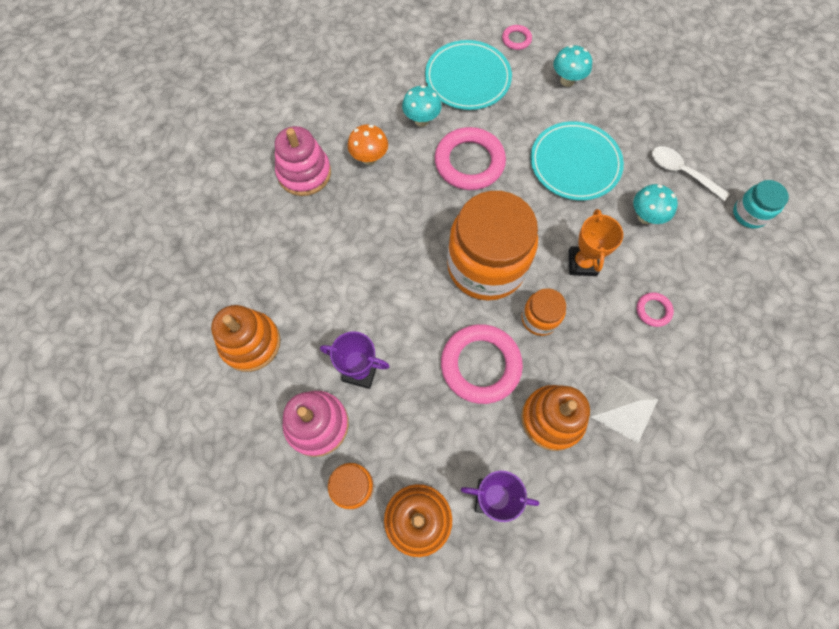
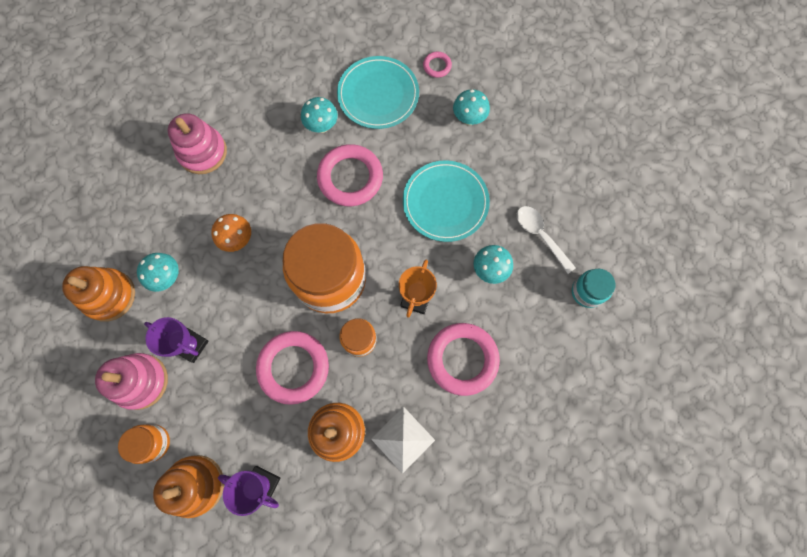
camera: 15 degrees right, 5 degrees up
orange mushroom [348,124,388,165] -> orange mushroom moved to [211,214,251,252]
pink ring [637,292,674,327] -> pink ring [427,323,500,396], size x2.16
none -> turquoise mushroom [137,253,179,292]

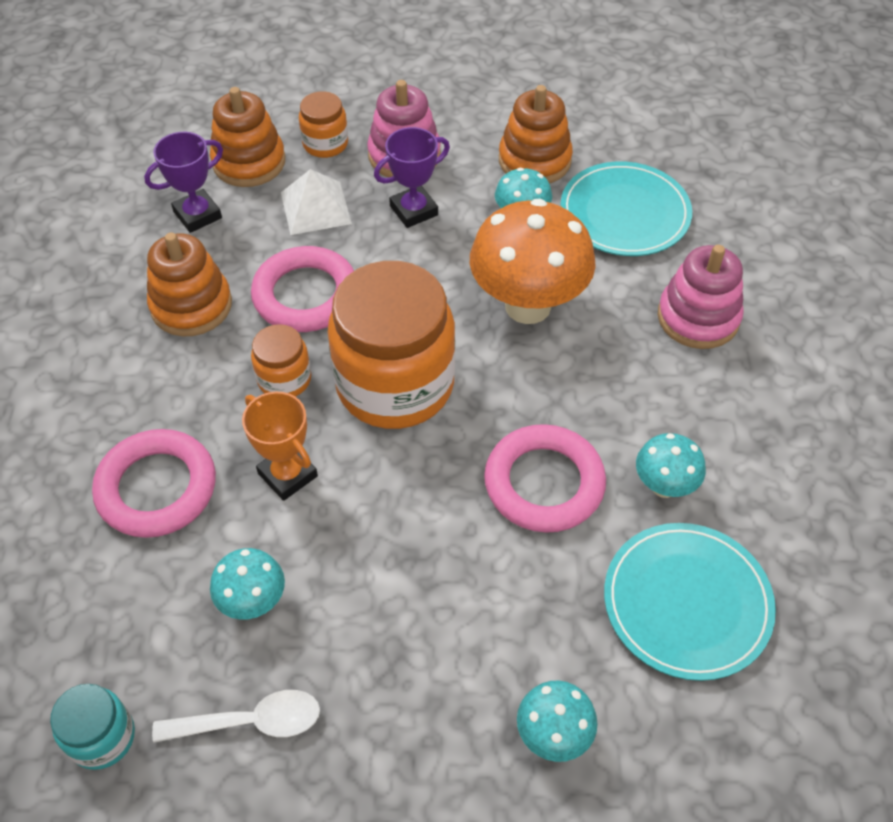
camera: 120 degrees right, 20 degrees down
orange mushroom [211,214,251,252] -> orange mushroom [470,198,596,324], size x2.00
white pyramid [371,407,435,474] -> white pyramid moved to [281,169,352,235]
turquoise plate [403,160,490,242] -> turquoise plate moved to [560,161,692,256]
pink ring [423,52,452,78] -> none

